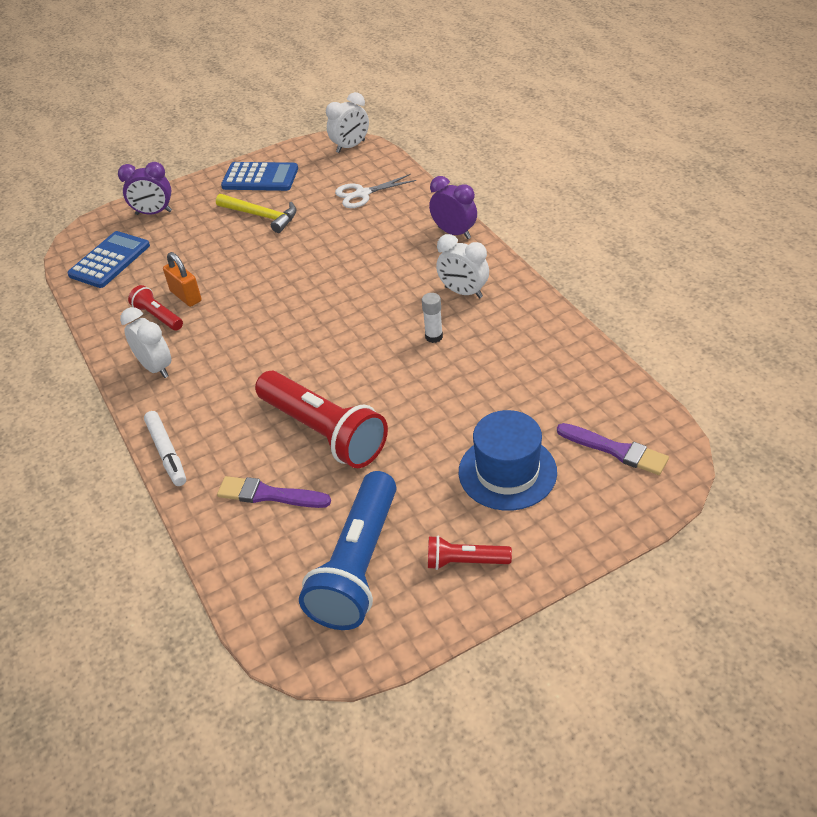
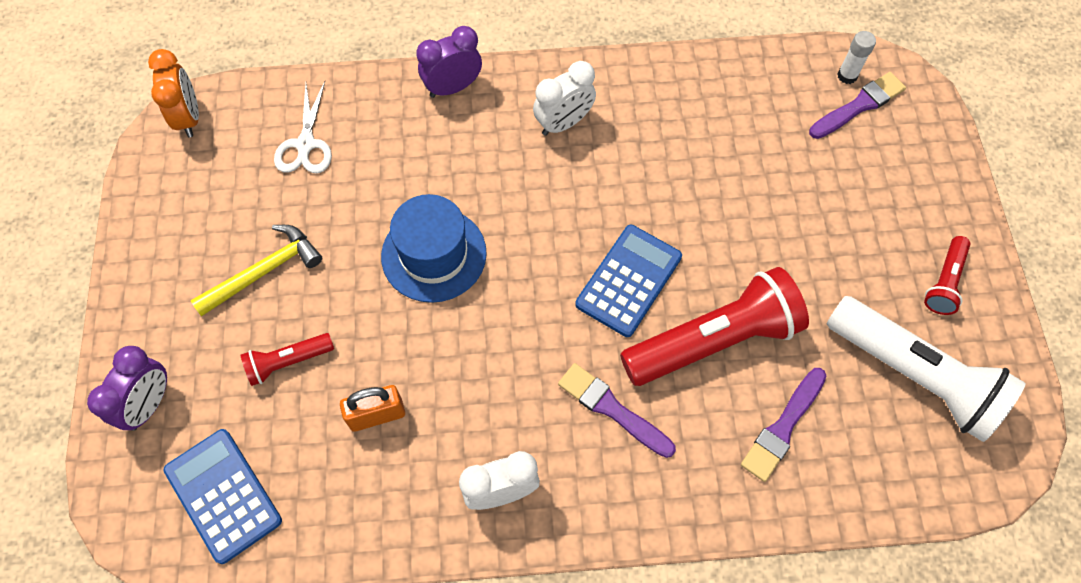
camera: 70 degrees left, 20 degrees up
red flashlight [128,285,183,331] -> red flashlight moved to [241,333,334,386]
white marker [144,411,186,486] -> none
blue calculator [221,162,298,191] -> blue calculator moved to [575,225,682,337]
blue flashlight [299,471,397,630] -> white flashlight [827,296,1026,442]
white clock [326,92,369,153] -> orange clock [148,49,199,137]
white glue stick [422,293,443,343] -> white glue stick moved to [837,31,876,84]
blue hat [459,410,557,511] -> blue hat moved to [381,194,487,303]
none -> purple brush [558,363,676,458]

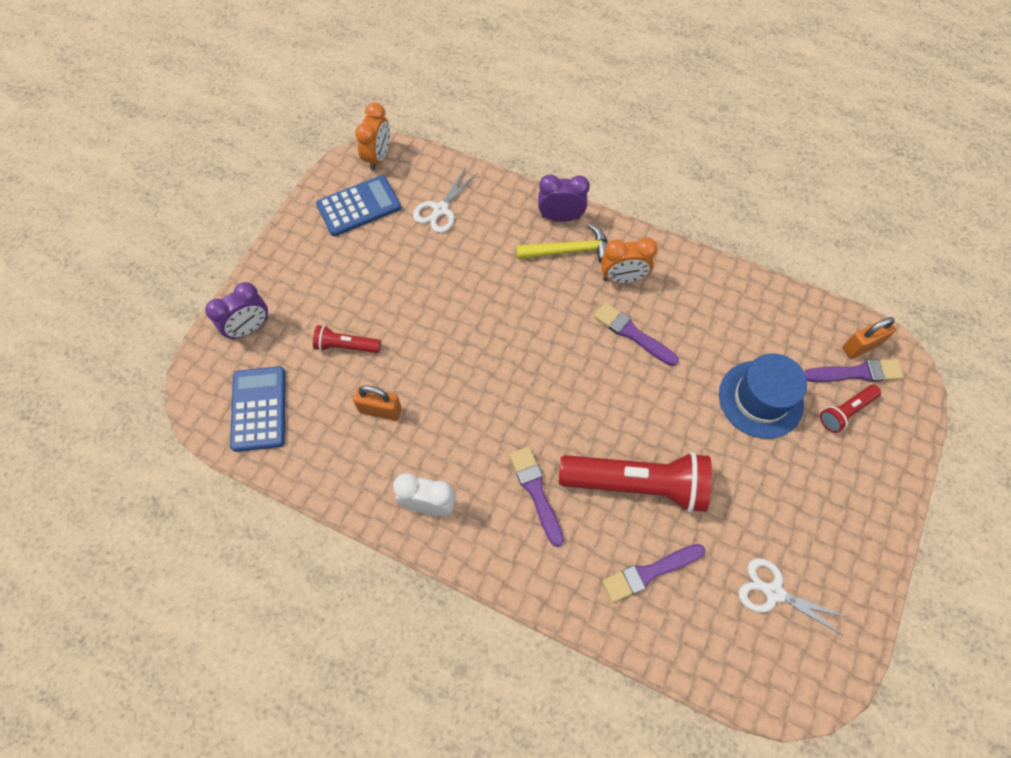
camera: 30 degrees right, 0 degrees up
yellow hammer [190,225,322,316] -> yellow hammer moved to [516,224,608,263]
blue hat [381,194,487,303] -> blue hat moved to [719,353,807,439]
white clock [533,61,596,136] -> orange clock [601,237,657,284]
blue calculator [575,225,682,337] -> blue calculator moved to [316,175,401,236]
white flashlight [827,296,1026,442] -> white scissors [738,558,847,635]
white glue stick [837,31,876,84] -> orange padlock [842,317,896,359]
red flashlight [924,236,970,315] -> red flashlight moved to [820,385,881,433]
none -> purple brush [594,302,679,366]

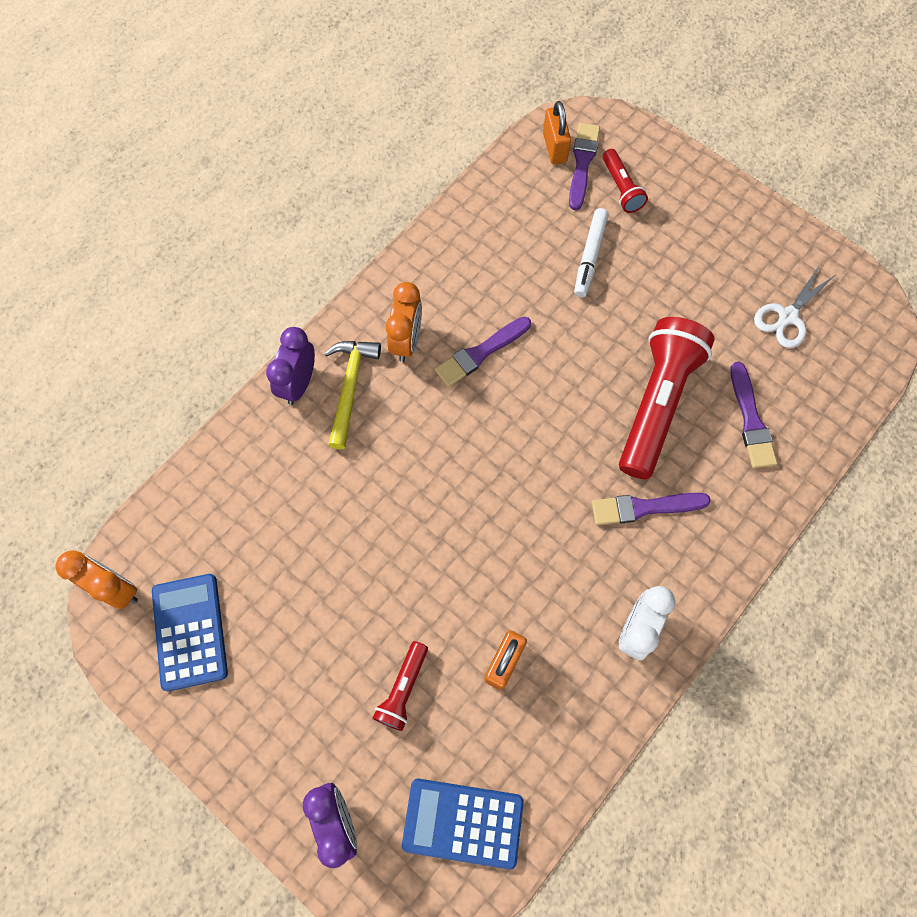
camera: 75 degrees left, 5 degrees up
white scissors [413,167,478,233] -> none
blue hat [719,353,807,439] -> white marker [574,208,609,298]

